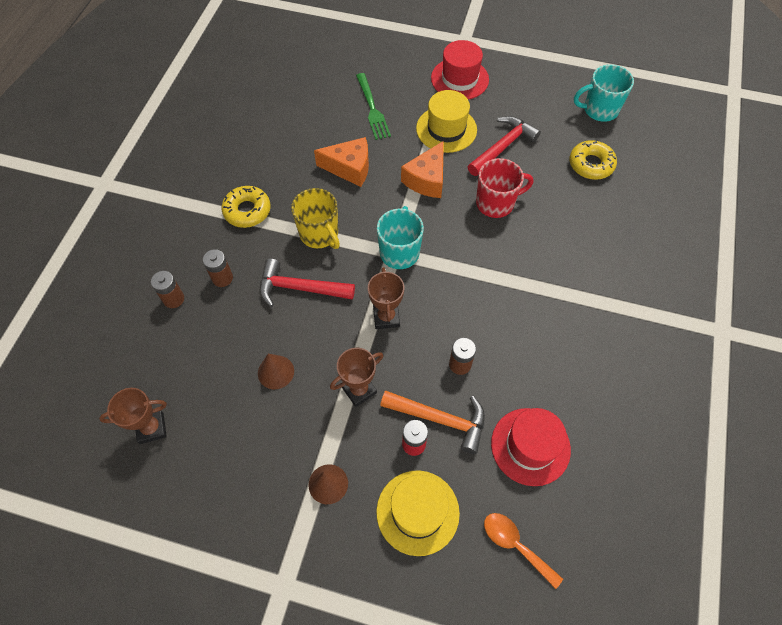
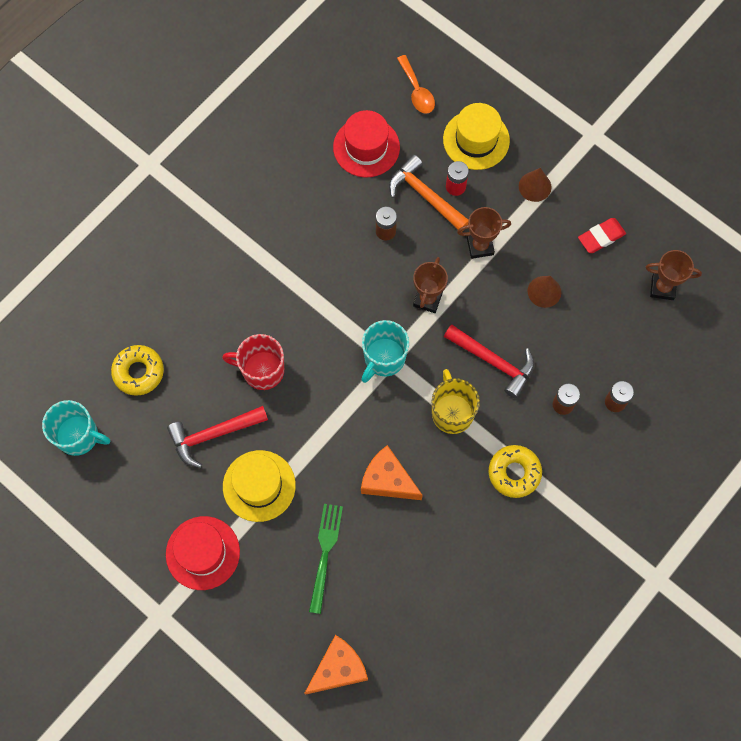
camera: 155 degrees left, 10 degrees up
orange cheese [401,141,444,198] -> orange cheese moved to [304,635,368,694]
none -> red eraser [578,218,626,253]

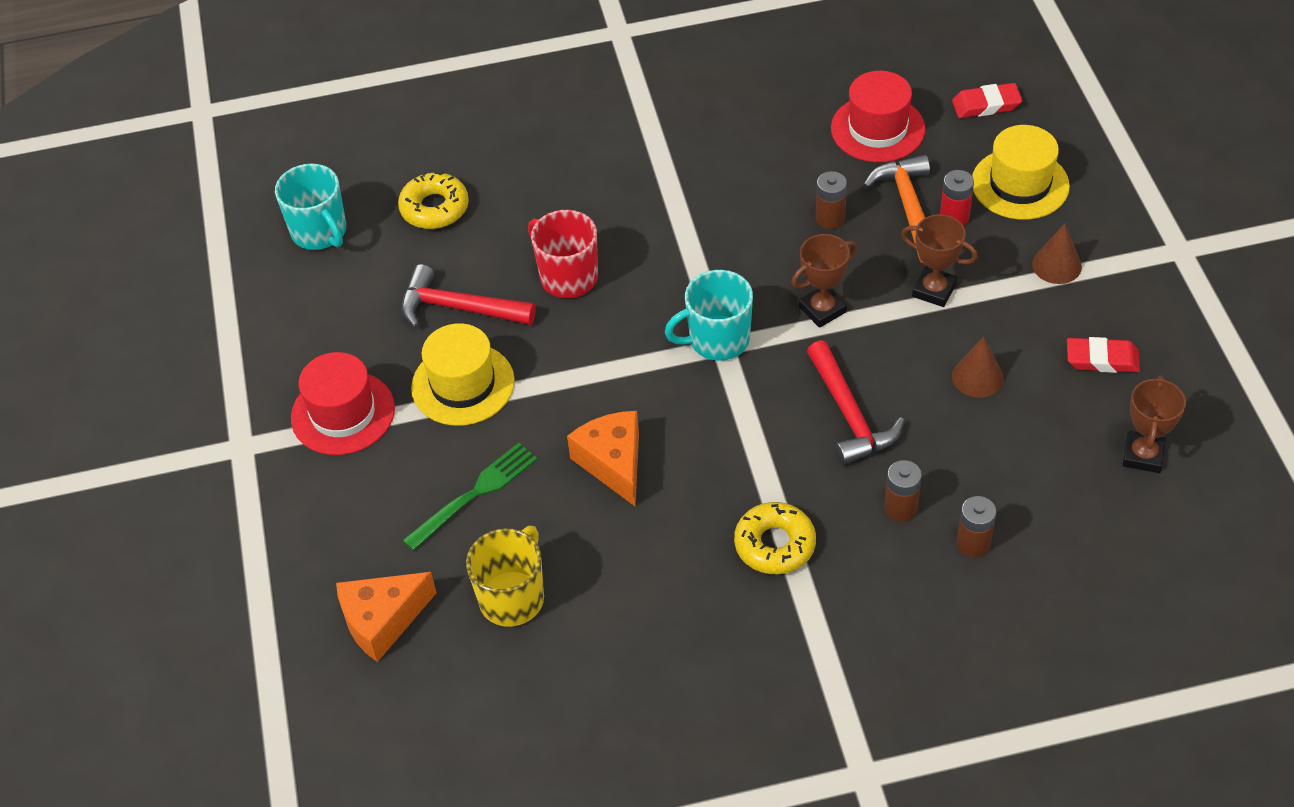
camera: 40 degrees right, 20 degrees down
orange cheese [304,635,368,694] -> orange cheese turned 150 degrees clockwise [336,572,437,662]
orange spoon [397,55,435,114] -> red eraser [952,83,1022,118]
yellow mug [432,369,480,434] -> yellow mug moved to [466,526,544,627]
brown trophy [646,250,702,300] -> brown trophy turned 60 degrees clockwise [1123,375,1186,473]

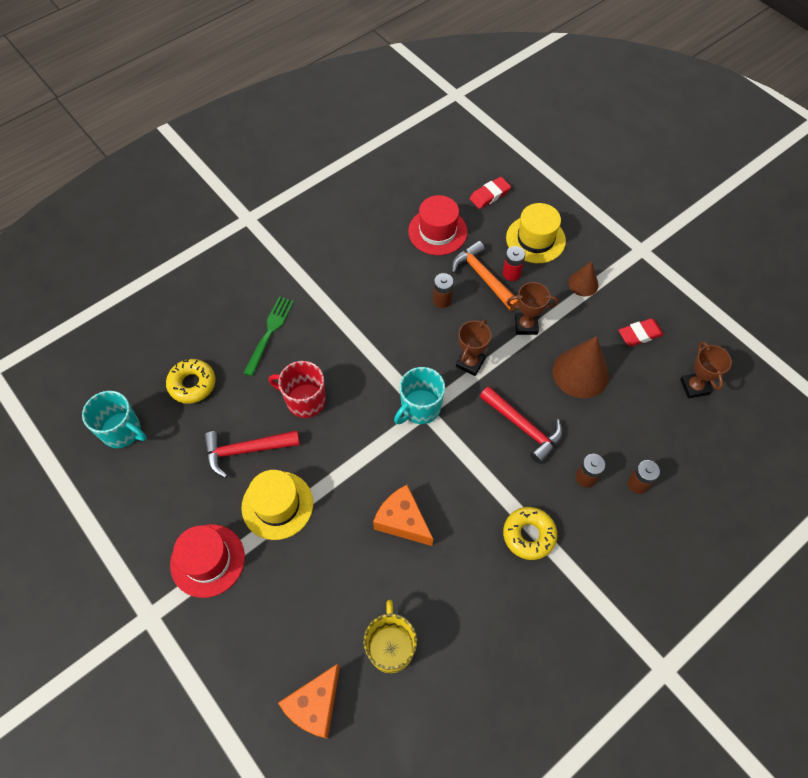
camera: 30 degrees left, 10 degrees up
green fork [403,443,538,551] -> green fork moved to [244,297,294,376]
brown cone [952,337,1004,398] -> brown cone [552,336,609,398], size x1.76

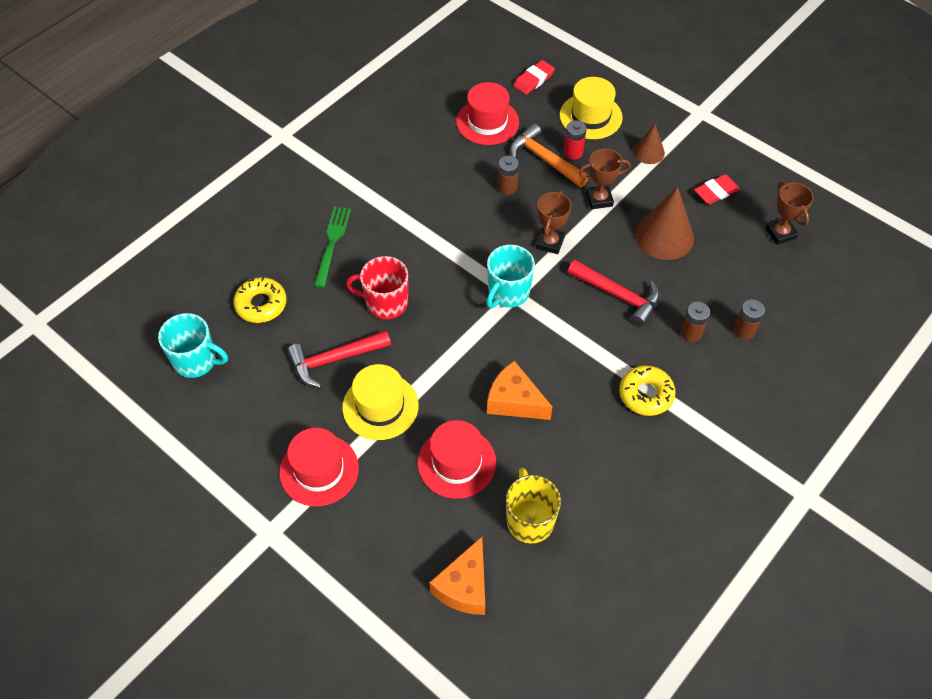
camera: 10 degrees left, 5 degrees down
none -> red hat [418,420,496,499]

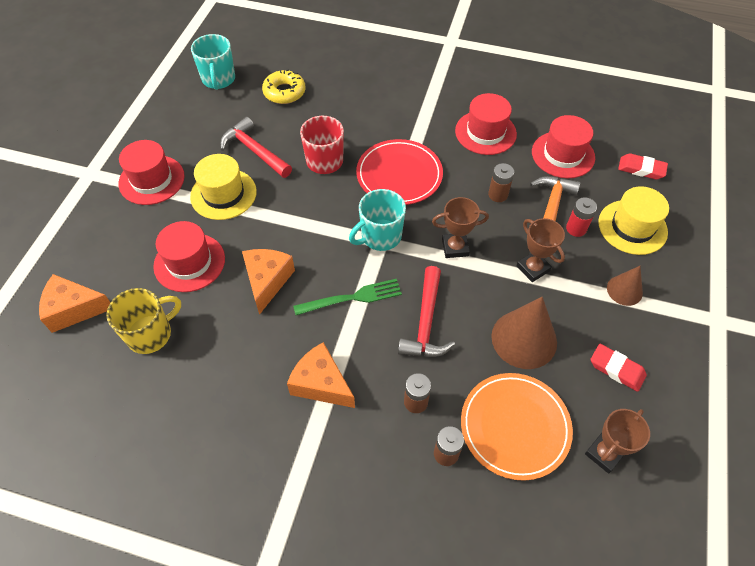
camera: 65 degrees right, 0 degrees up
green fork [314,207,351,288] -> green fork moved to [293,279,402,315]
turquoise mug [486,245,535,308] -> turquoise mug turned 45 degrees counterclockwise [349,189,406,251]
yellow donut [619,365,675,416] -> orange cheese [287,342,355,408]
none -> red plate [356,139,443,205]
none -> red hat [455,93,517,155]
none -> orange plate [461,373,573,481]

